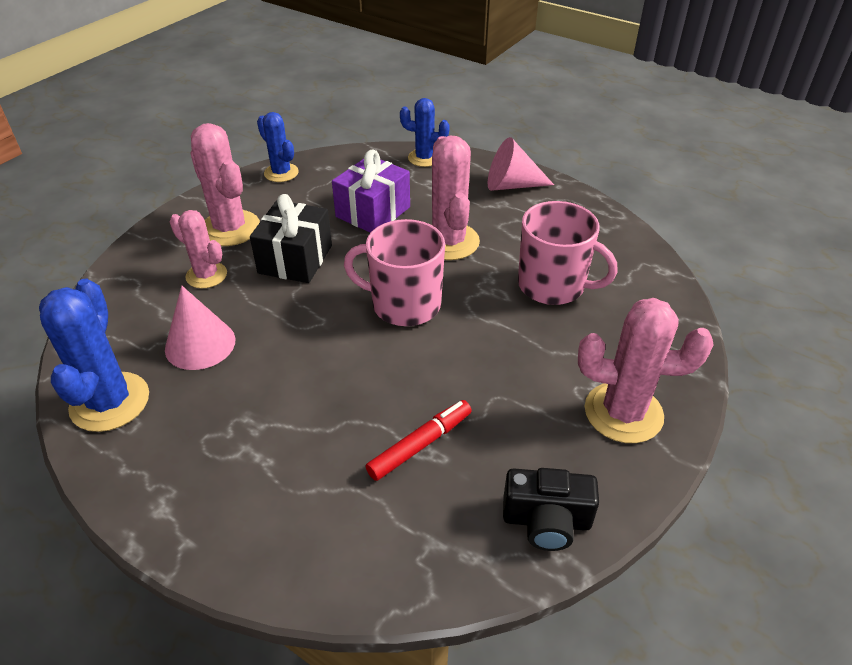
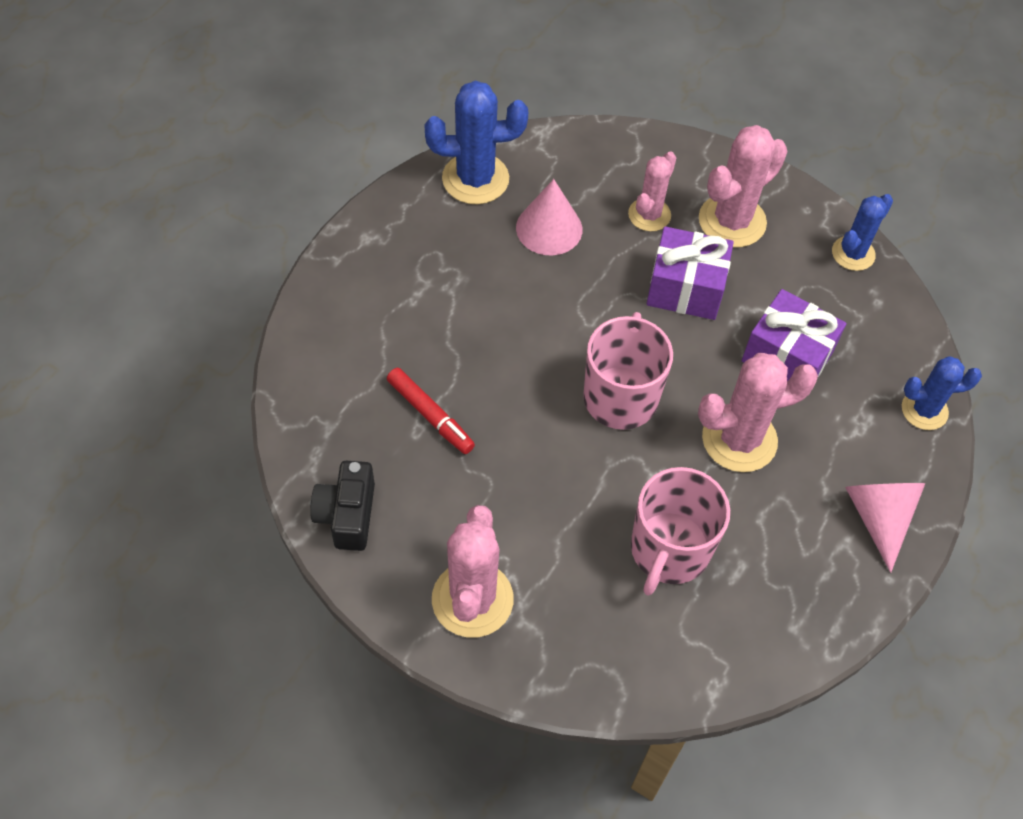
camera: 85 degrees right, 15 degrees up
black gift [250,194,332,283] -> purple gift [646,226,734,320]
blue cactus [400,98,450,167] -> blue cactus turned 75 degrees clockwise [902,356,982,430]

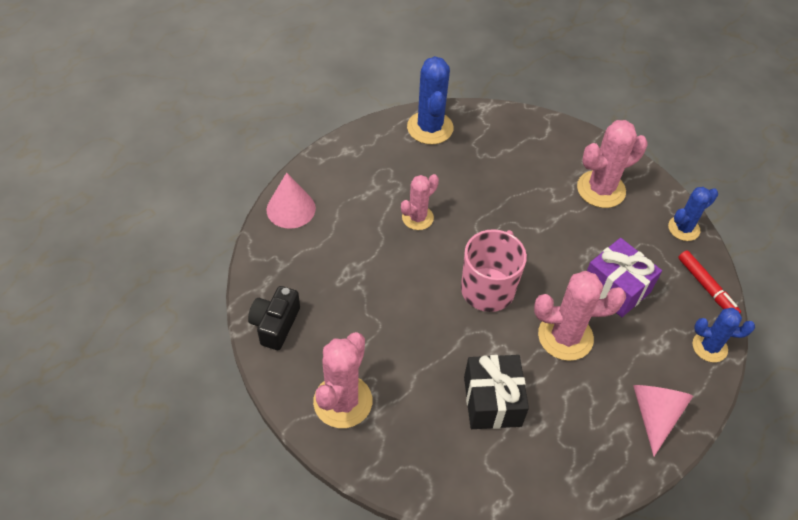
camera: 15 degrees right, 5 degrees down
red marker [387,368,475,454] -> red marker moved to [678,250,741,314]
blue cactus [424,80,528,204] -> blue cactus turned 75 degrees clockwise [407,56,453,145]
pink cone [516,179,582,256] -> pink cone moved to [266,173,316,229]
pink cactus [628,151,676,232] -> pink cactus moved to [401,174,439,230]
pink mug [631,467,730,595] -> black gift [464,355,529,429]
purple gift [646,226,734,320] -> none

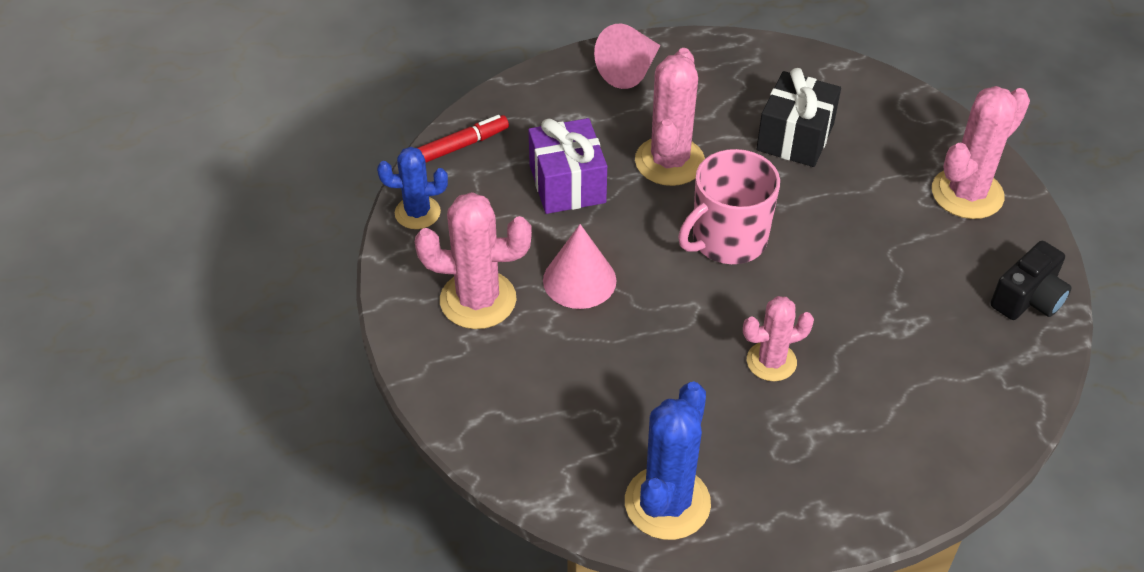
camera: 150 degrees left, 5 degrees down
pink cone [266,173,316,229] -> pink cone moved to [543,224,616,309]
pink cactus [534,271,626,361] -> pink cactus turned 75 degrees clockwise [635,48,705,186]
red marker [678,250,741,314] -> red marker turned 60 degrees clockwise [418,115,509,163]
blue cactus [692,308,755,362] -> none

